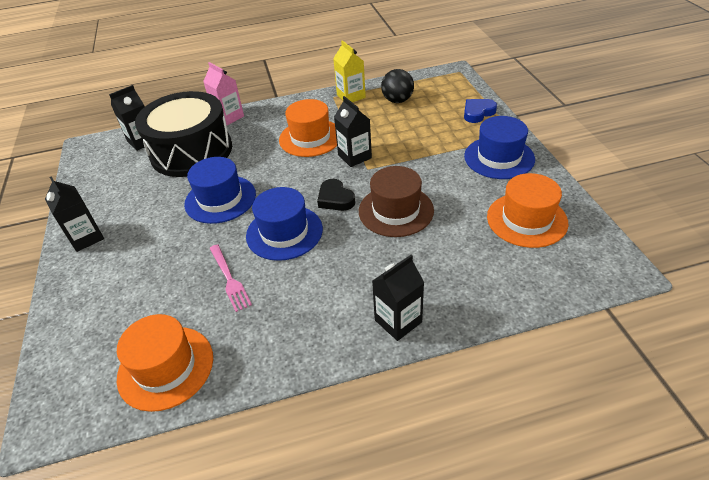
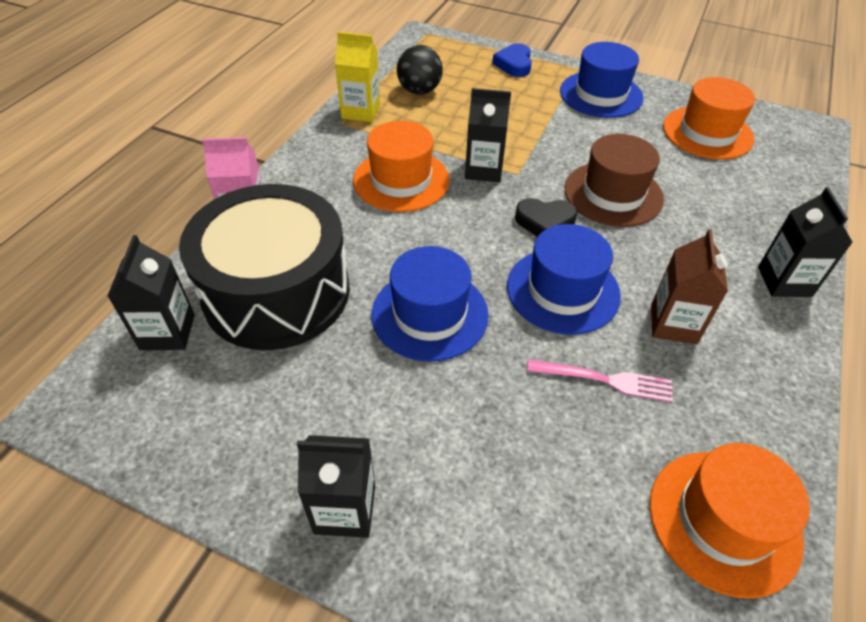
camera: 55 degrees left, 5 degrees up
none -> brown carton [651,229,728,344]

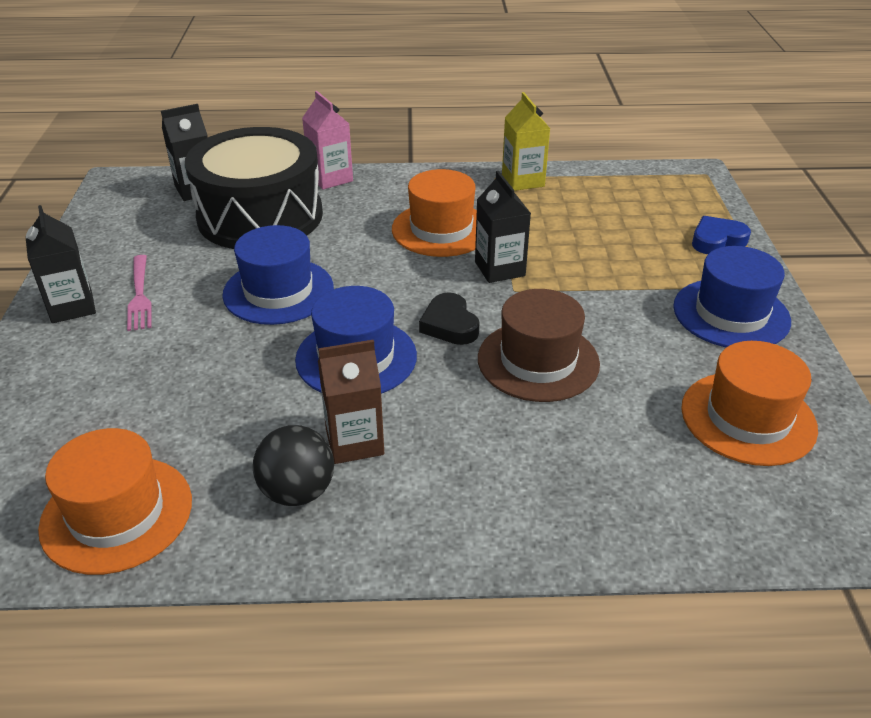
camera: 65 degrees right, 10 degrees down
black ball [397,45,443,95] -> black ball moved to [253,425,334,506]
pink fork [527,359,673,403] -> pink fork moved to [127,255,152,331]
black carton [758,187,853,297] -> none

